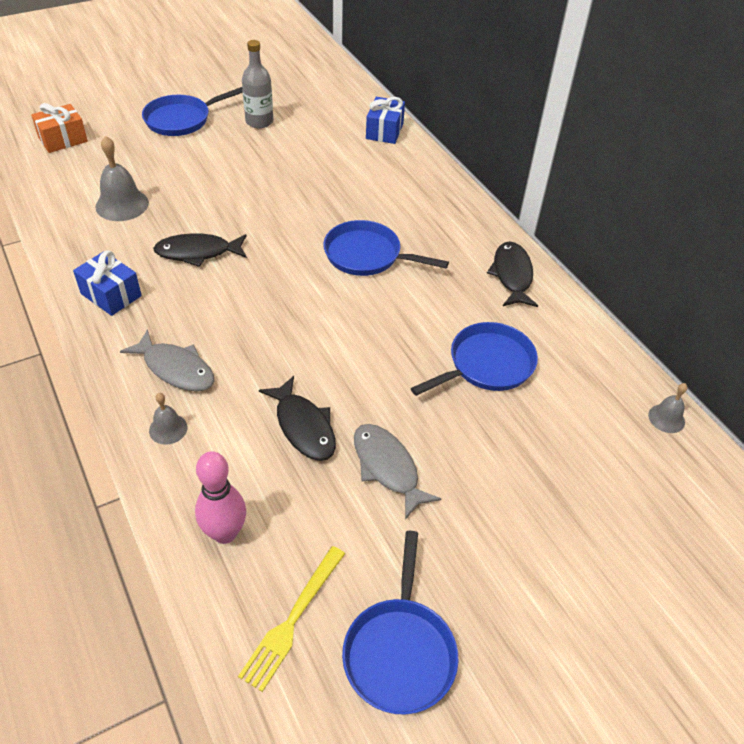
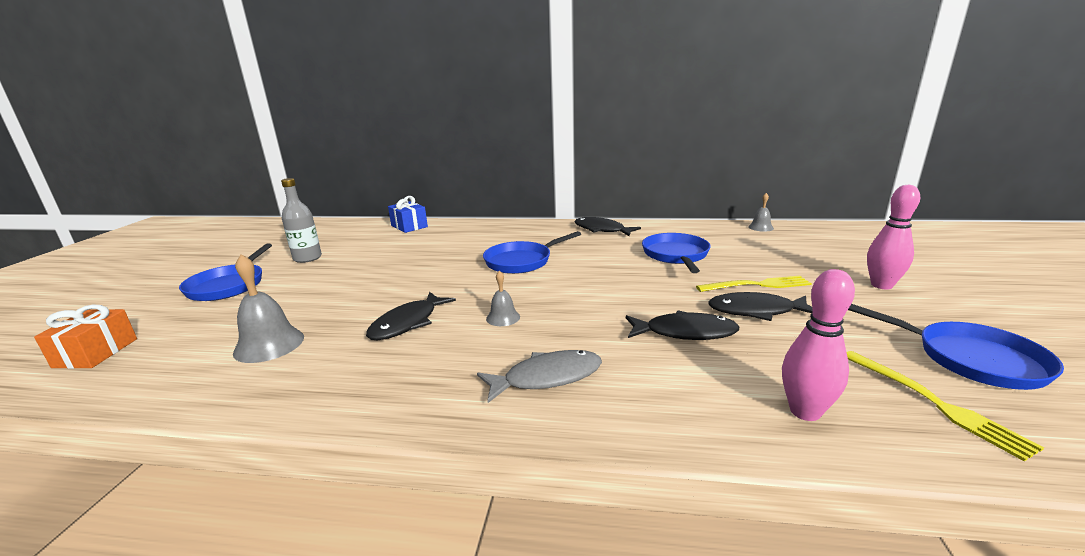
camera: 50 degrees left, 25 degrees down
blue gift [73,251,142,316] -> none
grey bell [149,393,187,445] -> grey bell moved to [486,271,520,326]
grey fish [354,424,441,520] -> black fish [708,292,813,321]
none -> yellow fork [696,276,812,292]
none -> pink bowling pin [867,184,920,289]

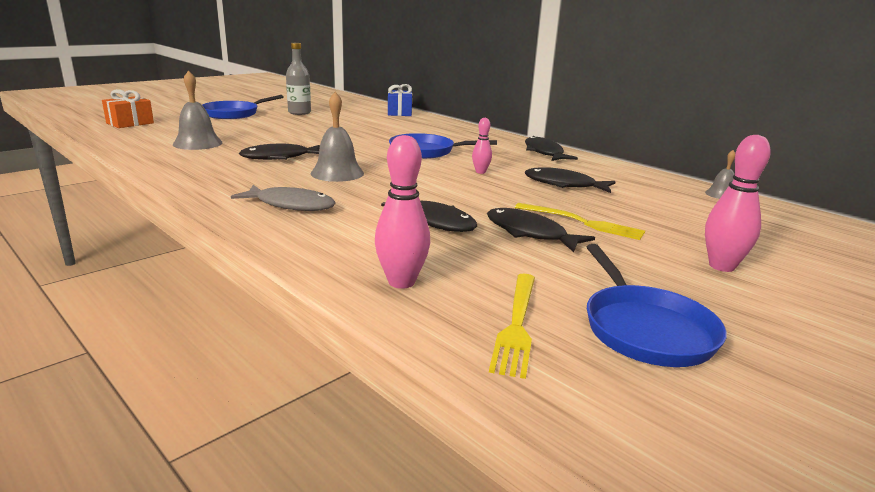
camera: 35 degrees right, 0 degrees up
grey bell [486,271,520,326] -> grey bell [311,92,364,182], size x1.76
blue pan [642,233,710,273] -> black fish [525,167,615,193]
none -> pink bowling pin [472,118,492,174]

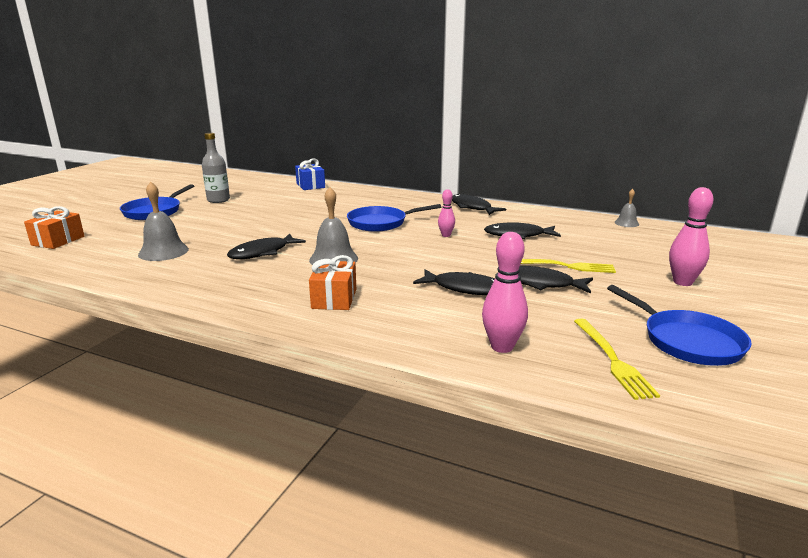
camera: 20 degrees left, 0 degrees up
grey fish [231,185,336,211] -> orange gift [309,255,356,310]

